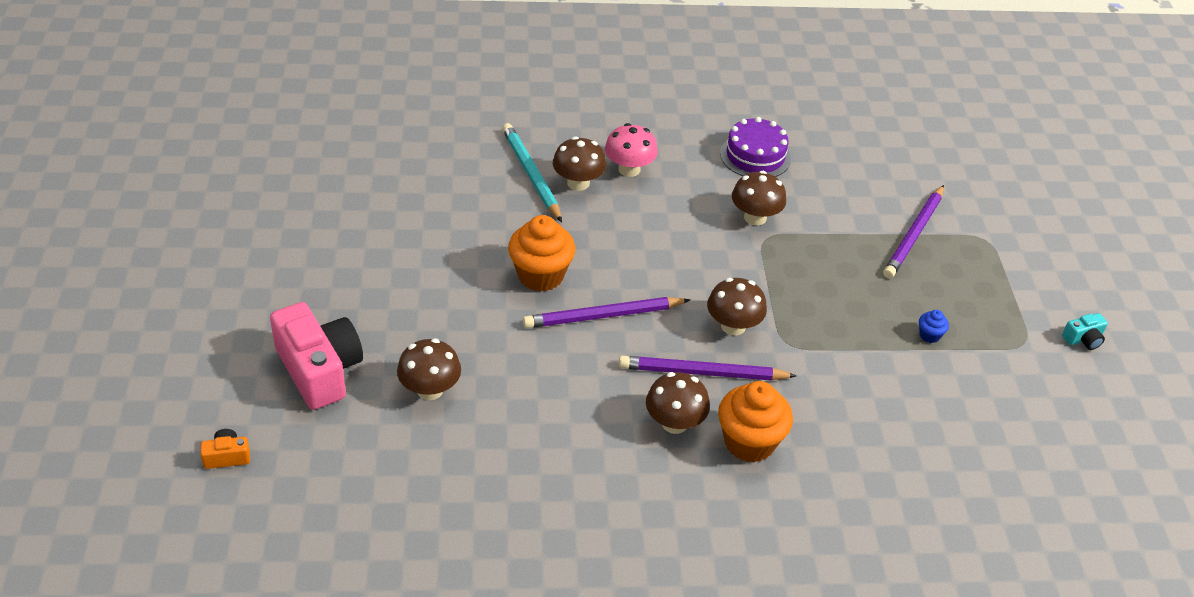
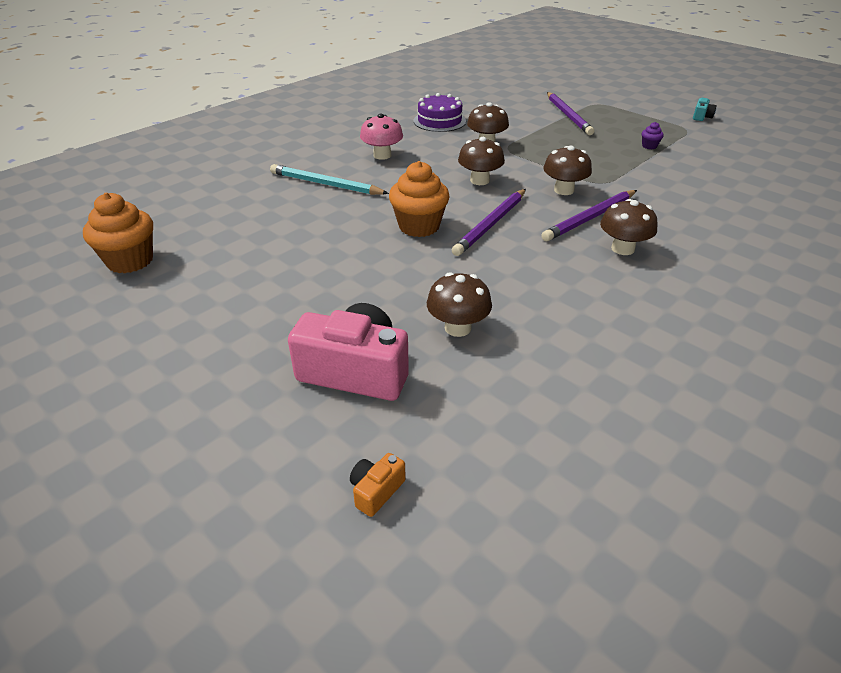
camera: 40 degrees left, 5 degrees down
brown mushroom [553,137,607,191] -> brown mushroom moved to [458,137,505,185]
orange cupcake [718,381,793,463] -> orange cupcake moved to [83,192,153,273]
blue cupcake [919,310,949,343] -> purple cupcake [642,122,664,149]

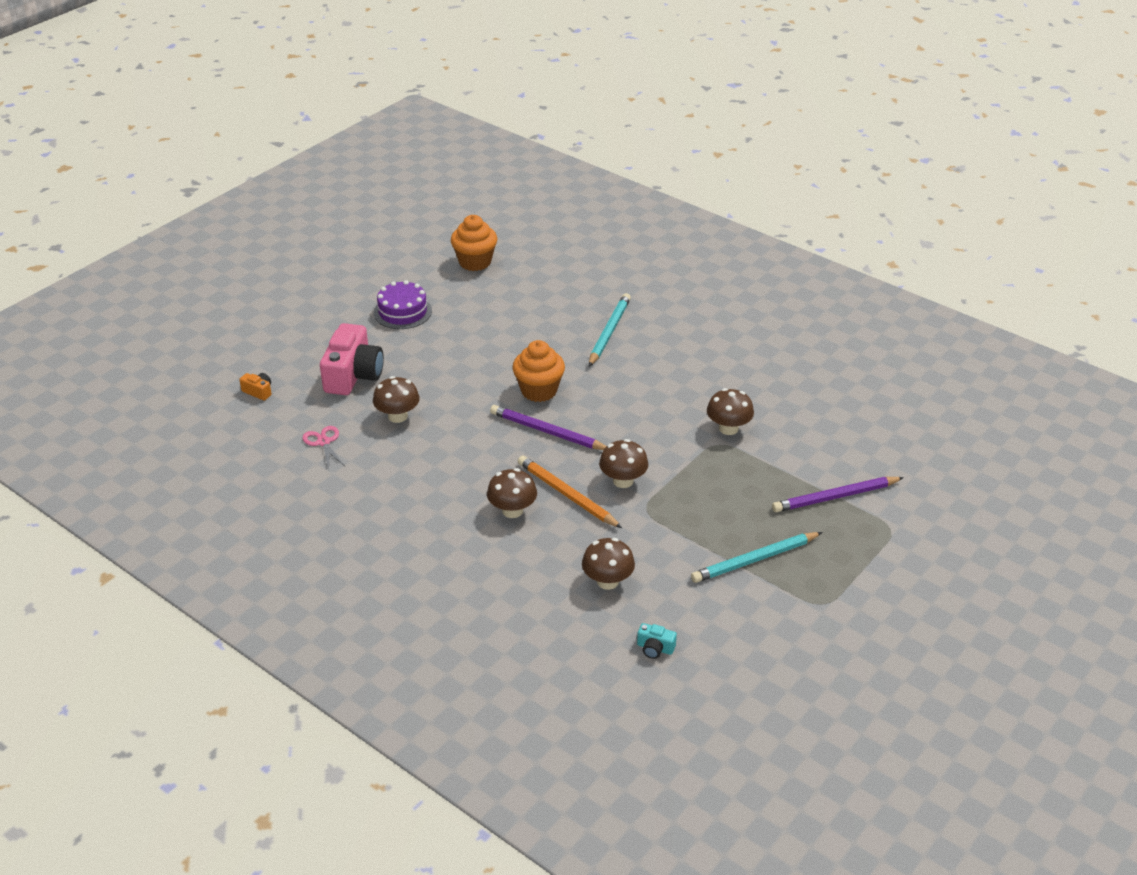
camera: 85 degrees right, 0 degrees up
pink mushroom [360,114,403,160] -> none
purple cake [414,93,466,132] -> purple cake moved to [374,280,432,329]
brown mushroom [458,137,505,185] -> brown mushroom moved to [582,538,635,590]
purple pencil [541,190,637,241] -> orange pencil [518,455,622,528]
purple cupcake [642,122,664,149] -> turquoise pencil [691,532,823,583]
turquoise camera [693,98,717,121] -> turquoise camera moved to [637,623,677,659]
none -> pink scissors [303,426,345,469]

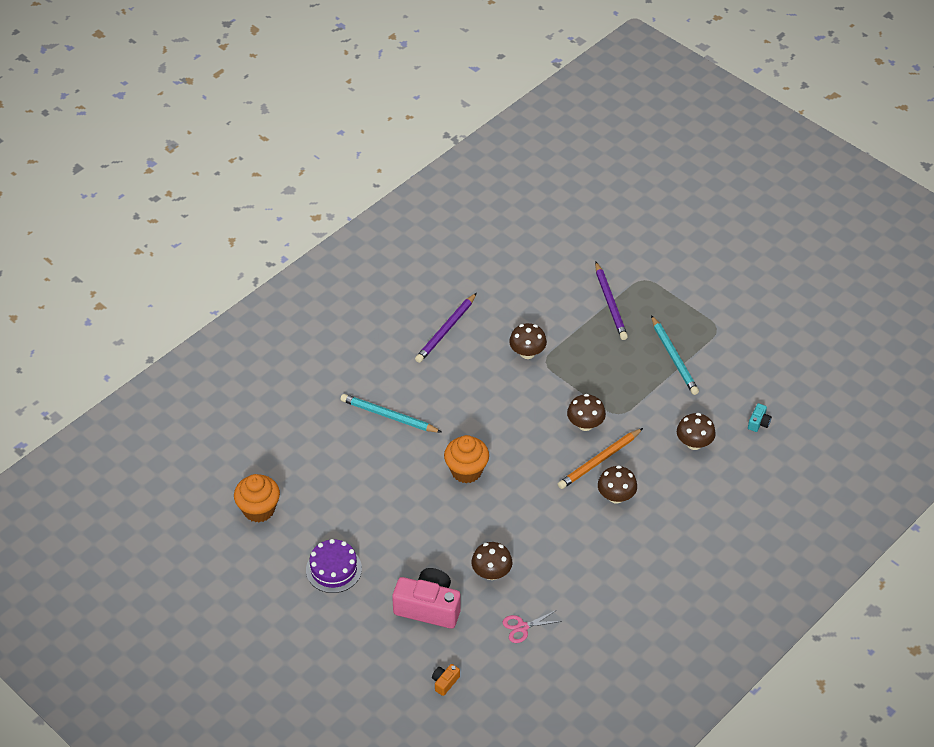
camera: 85 degrees left, 10 degrees up
purple pencil [490,405,607,450] -> purple pencil moved to [415,293,477,363]

